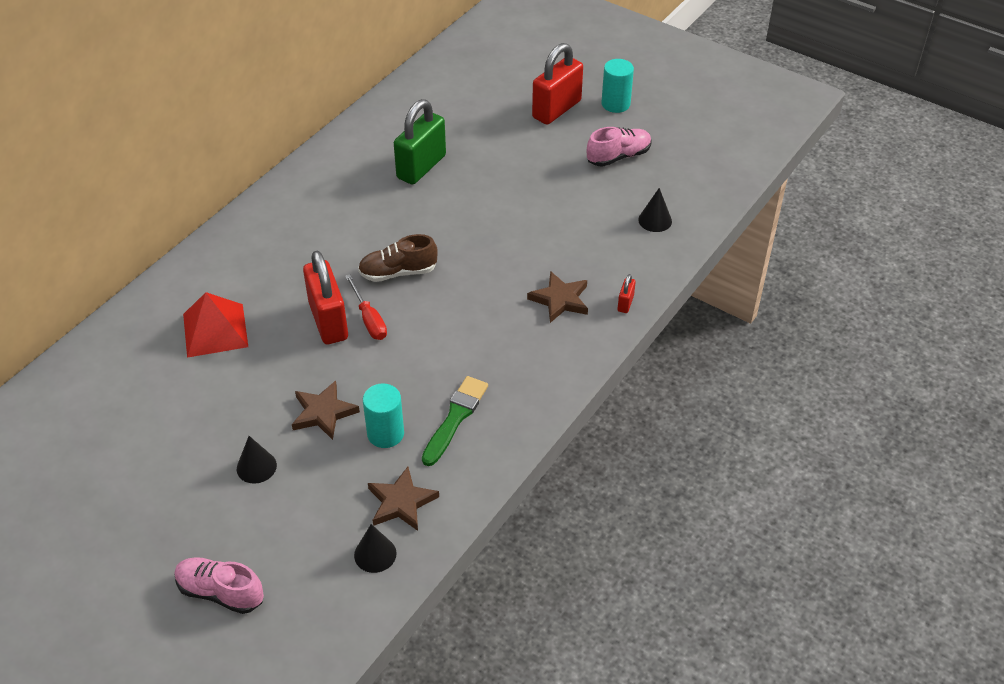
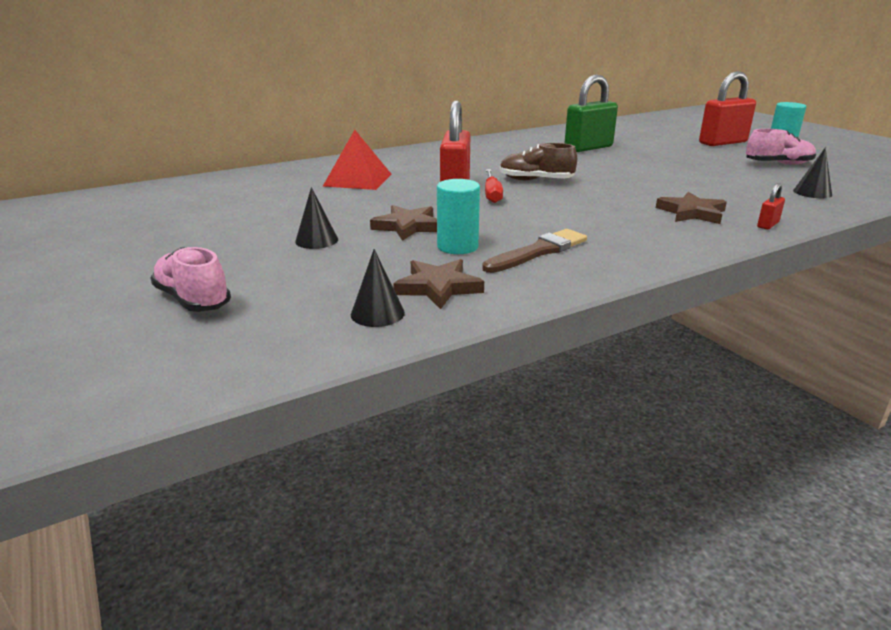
camera: 25 degrees right, 20 degrees down
green brush [422,376,488,466] -> brown brush [483,229,587,273]

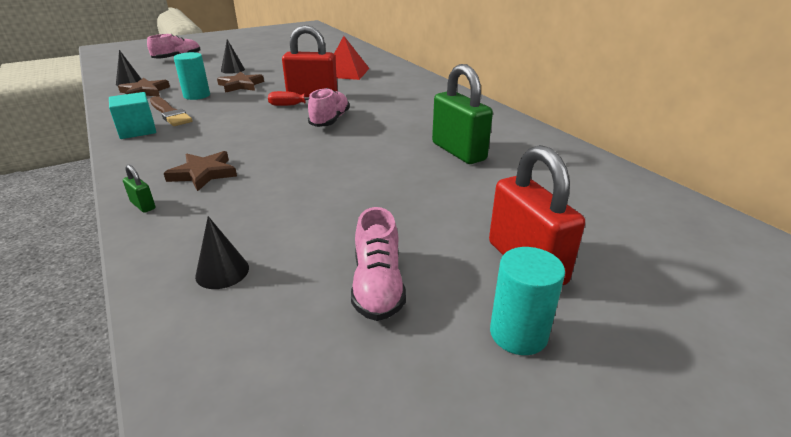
camera: 90 degrees right, 5 degrees up
brown shoe [500,143,577,180] -> pink shoe [308,88,350,127]
red padlock [757,183,785,229] -> green padlock [123,165,156,213]
none -> turquoise cube [109,92,156,139]

